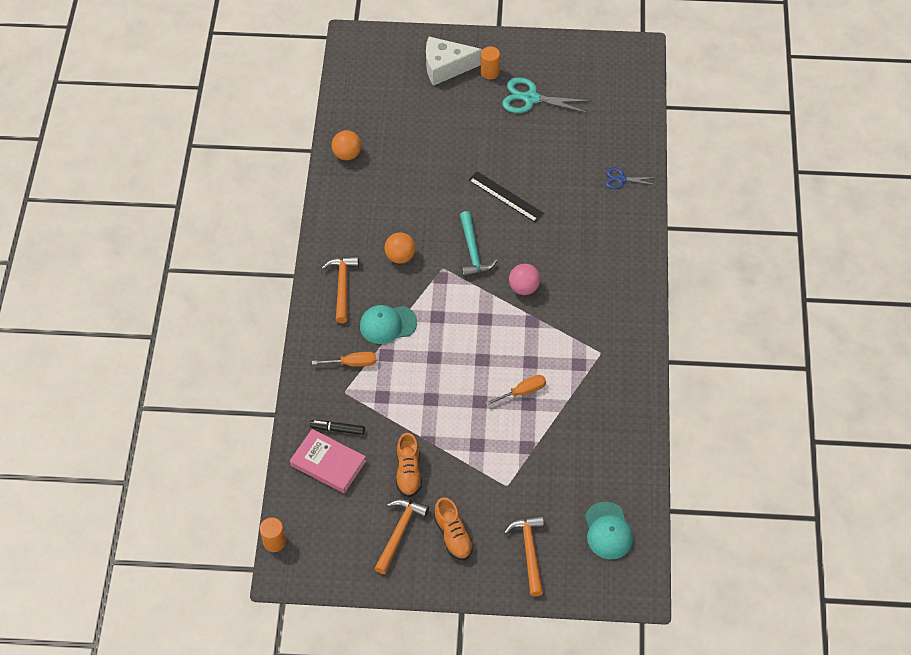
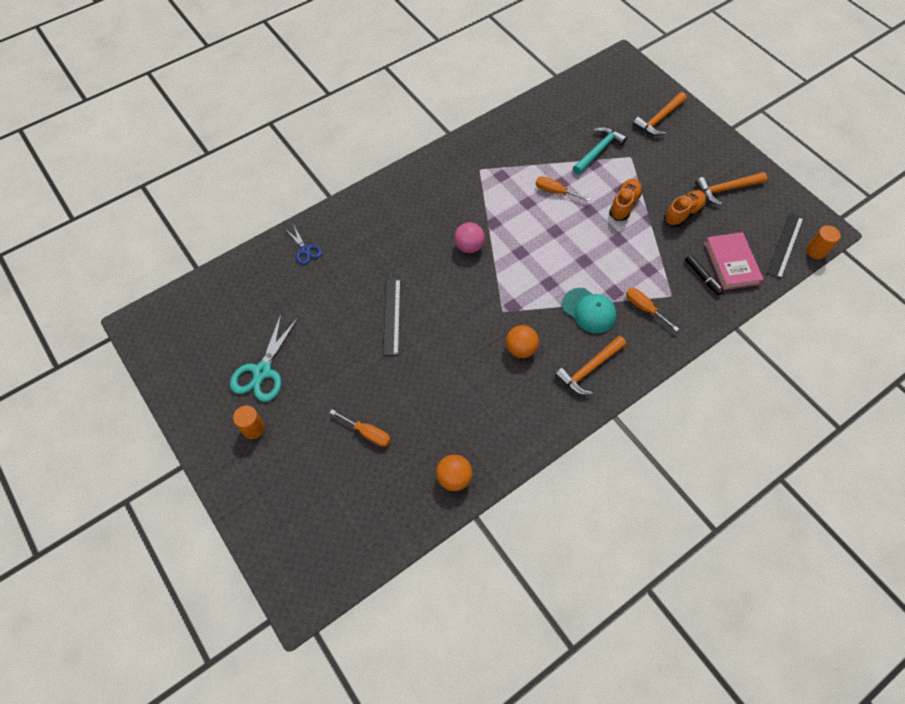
camera: 130 degrees left, 5 degrees up
white cheese [426,37,483,86] -> none
orange shoe [434,497,473,560] -> orange shoe moved to [609,179,642,221]
turquoise hammer [460,211,497,277] -> turquoise hammer moved to [573,127,627,175]
turquoise scissors [502,77,592,113] -> turquoise scissors turned 45 degrees clockwise [230,313,298,402]
turquoise cap [585,502,633,559] -> none
none -> orange screwdriver [330,409,391,447]
none -> black ruler [767,213,804,279]

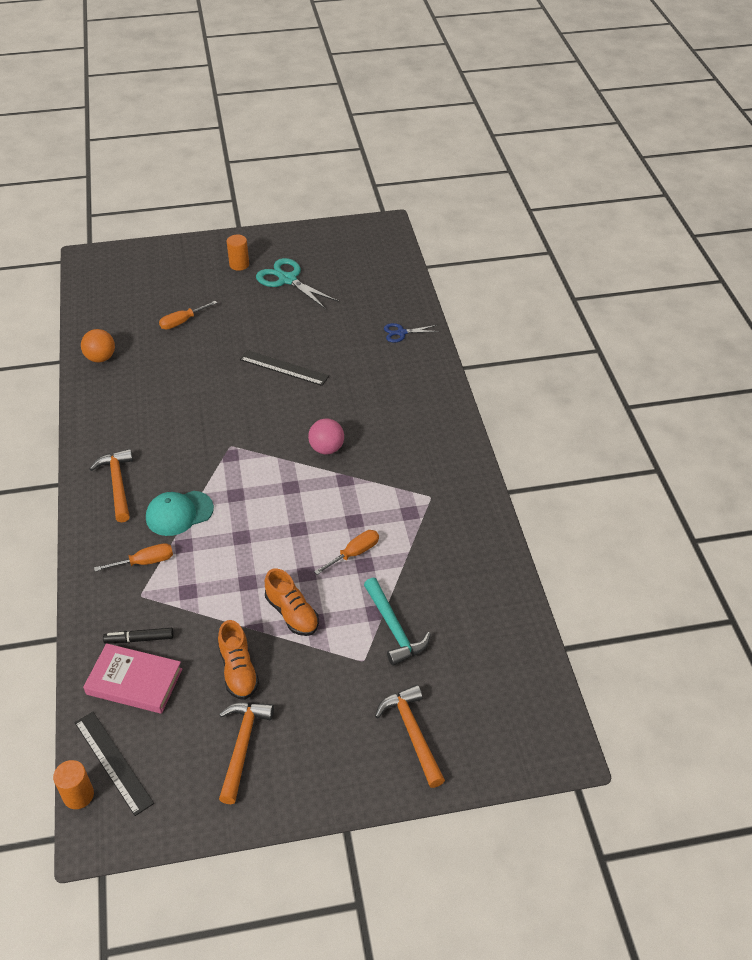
camera: 115 degrees right, 15 degrees down
orange ball [506,325,539,358] -> none

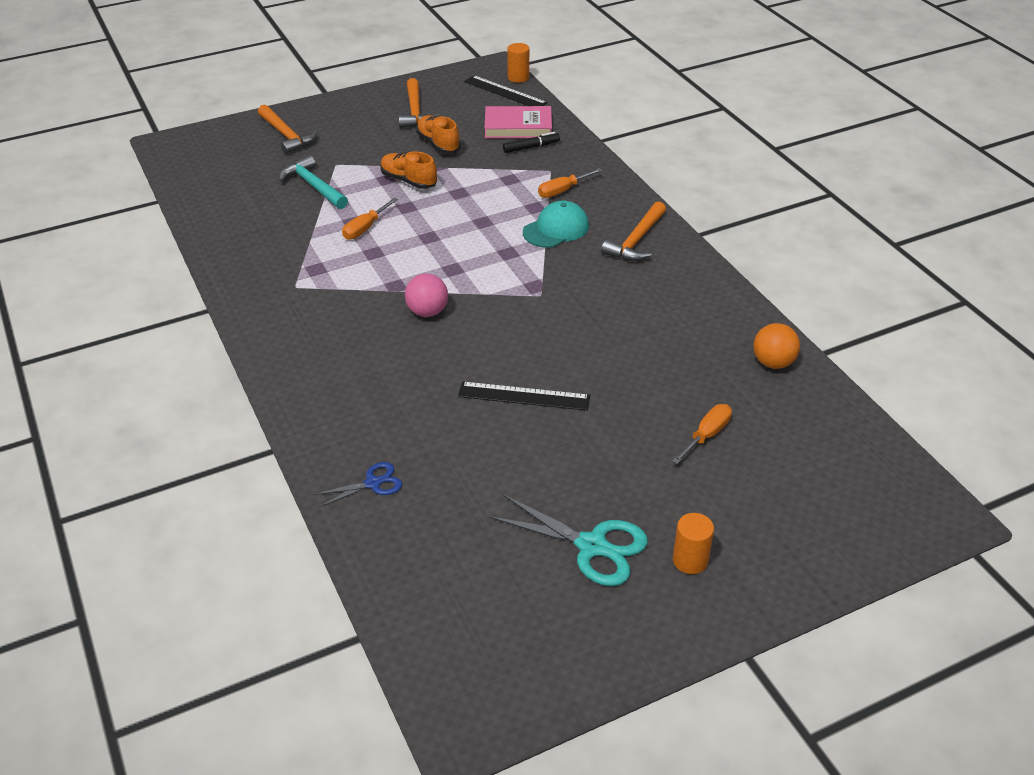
camera: 165 degrees right, 5 degrees down
orange hammer [90,449,133,522] -> orange hammer turned 60 degrees clockwise [601,201,666,261]

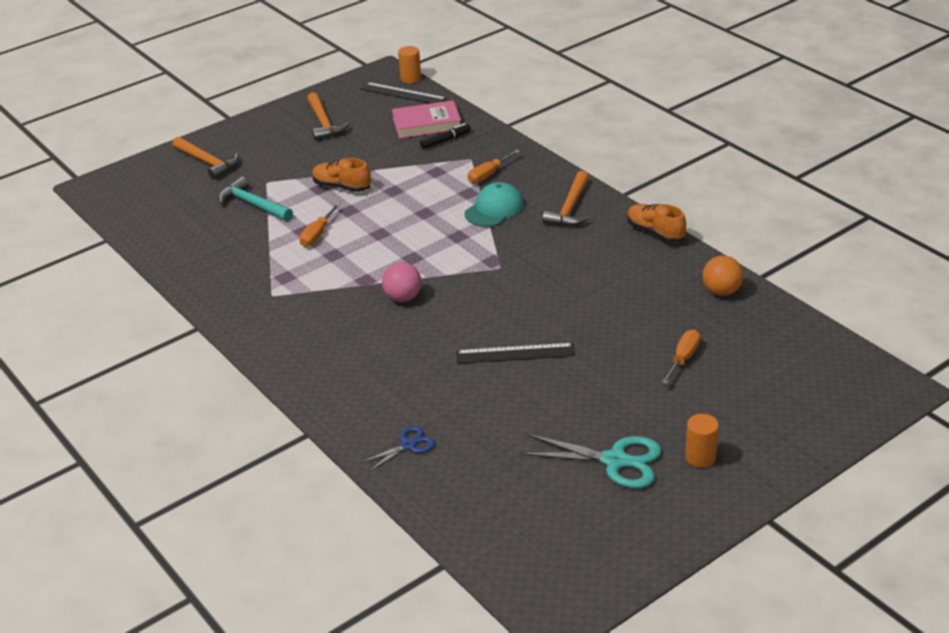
camera: 10 degrees left, 5 degrees down
orange shoe [416,115,461,154] -> orange shoe moved to [627,204,686,242]

